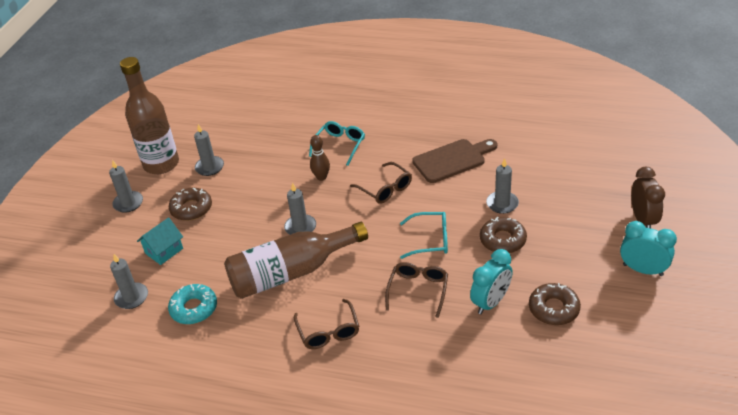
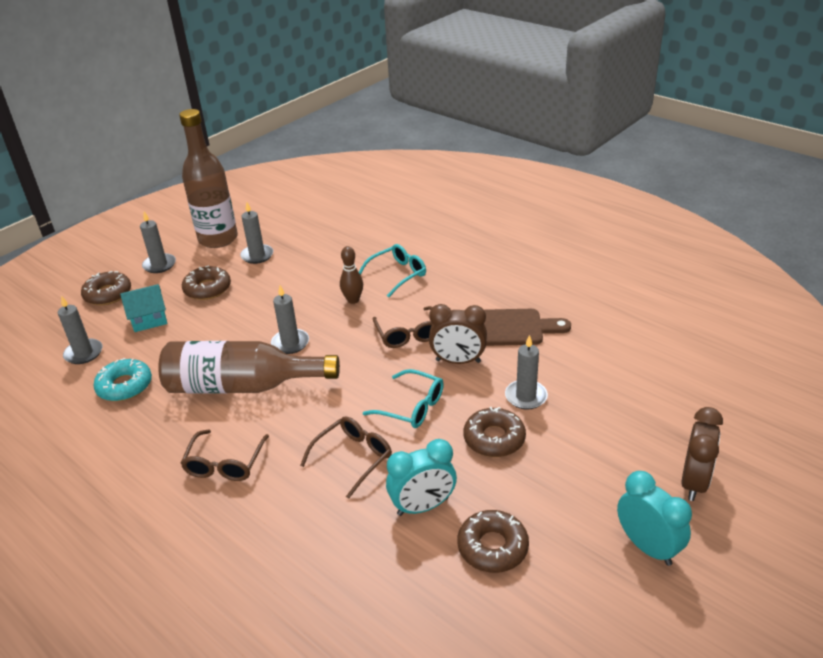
camera: 25 degrees right, 5 degrees down
none -> brown donut [81,271,131,305]
none -> brown clock [429,304,487,364]

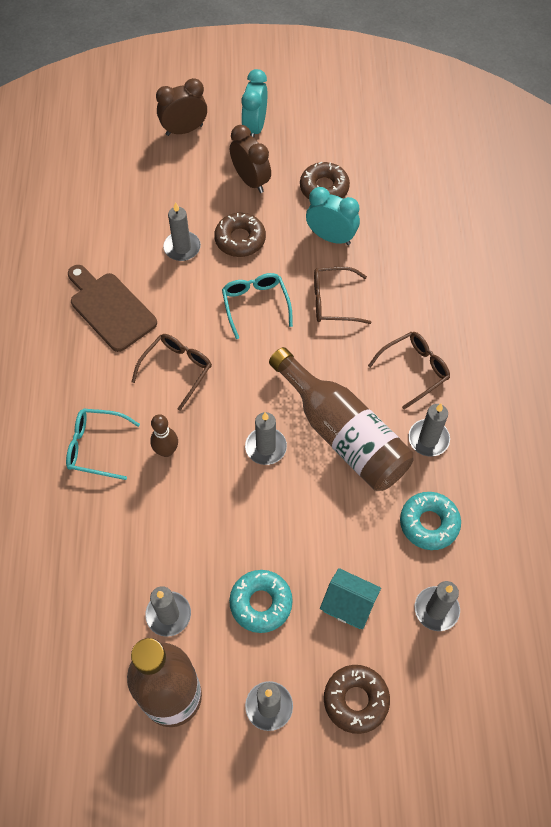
camera: 135 degrees left, 25 degrees up
brown donut [182,265,231,300] -> turquoise donut [229,570,293,633]
brown clock [429,304,487,364] -> brown clock moved to [230,125,271,193]
none -> grey candle [408,404,450,456]

